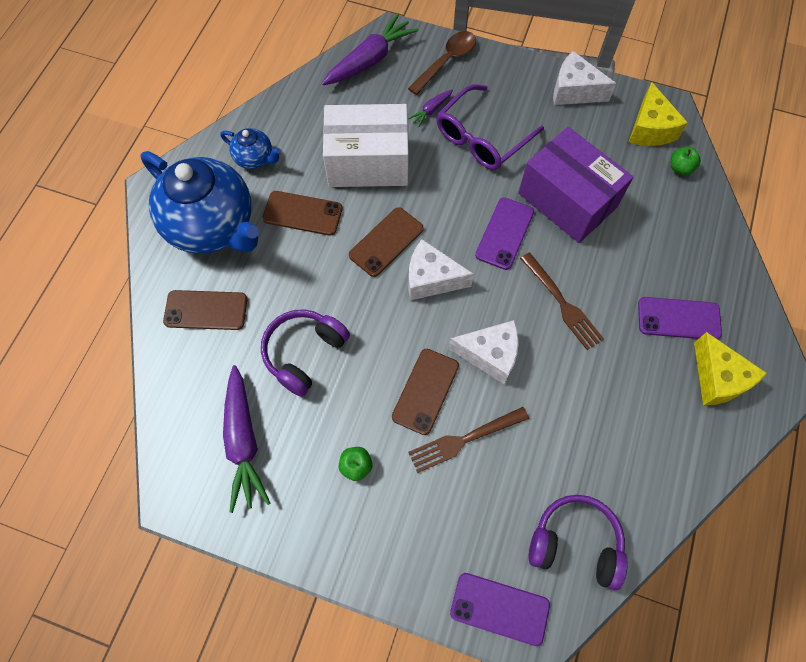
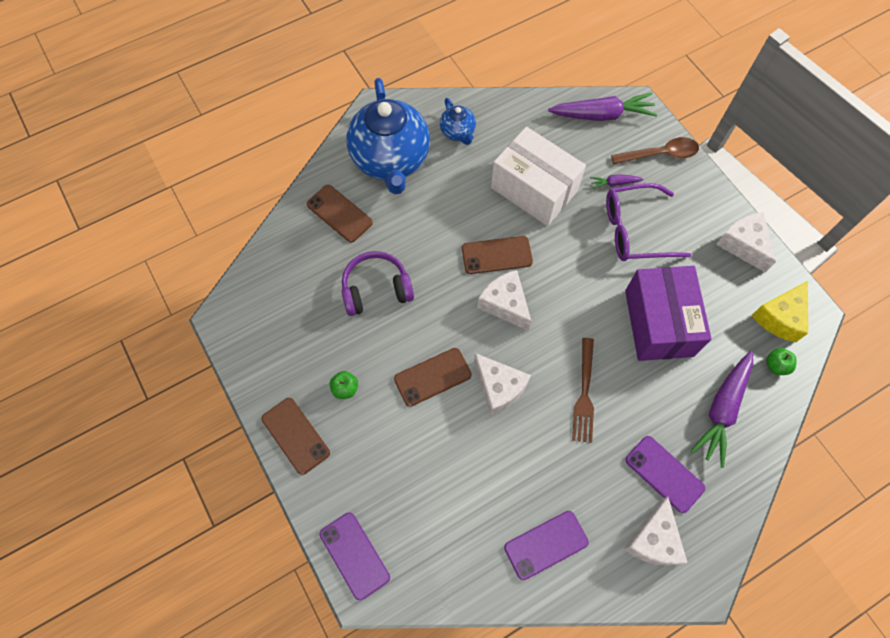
camera: 40 degrees right, 0 degrees up
purple carrot [223,365,271,513] -> purple carrot moved to [690,351,753,468]
brown phone [262,191,342,236] -> brown phone moved to [262,398,330,475]
brown fork [408,407,529,473] -> none
purple phone [475,197,534,270] -> purple phone moved to [504,511,589,580]
purple headphones [528,495,628,590] -> none
yellow cheese [694,332,767,406] -> white cheese [624,496,687,566]

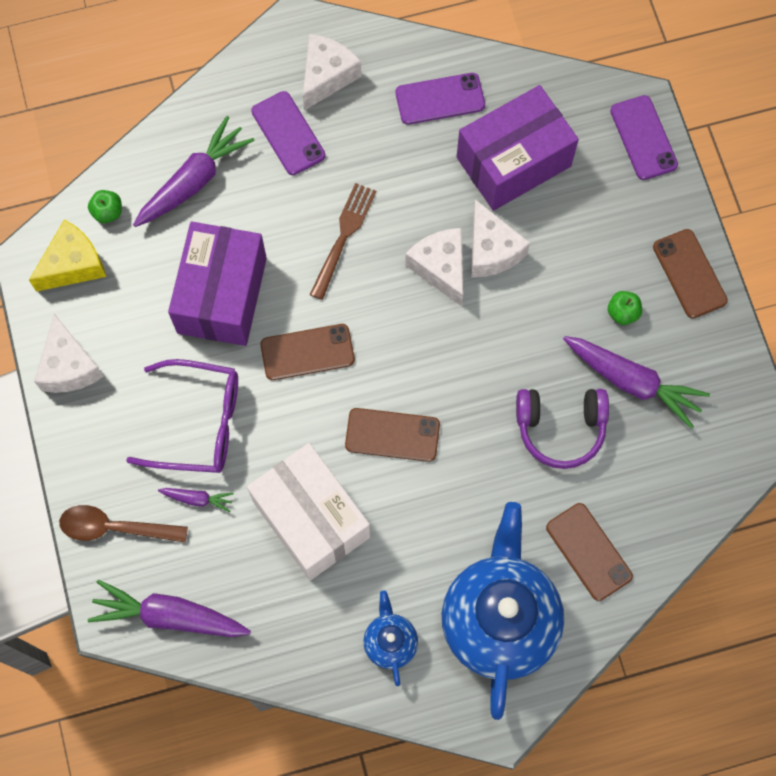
camera: 165 degrees left, 5 degrees up
brown phone [394,348,472,407] -> brown phone moved to [260,324,355,380]
white cheese [477,270,532,331] -> white cheese moved to [471,199,530,278]
none -> purple box [457,85,579,211]
none -> purple carrot [563,336,710,429]

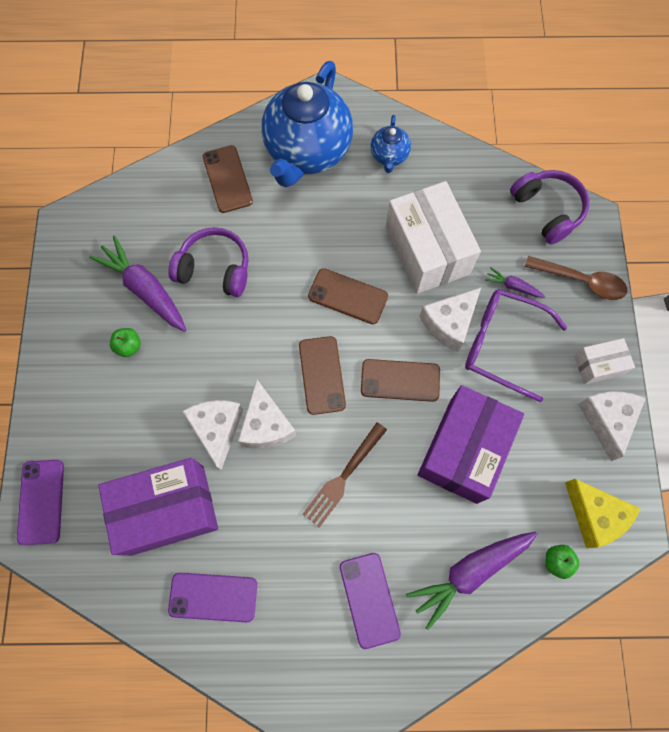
camera: 165 degrees left, 0 degrees up
yellow cheese [29,220,106,292] -> yellow cheese turned 105 degrees counterclockwise [565,479,640,548]
purple carrot [88,580,251,637] -> purple headphones [510,170,589,245]
white cheese [303,34,362,111] -> white cheese moved to [420,288,481,352]
brown phone [653,229,728,319] -> brown phone moved to [299,336,346,415]
none -> white box [574,338,635,384]

